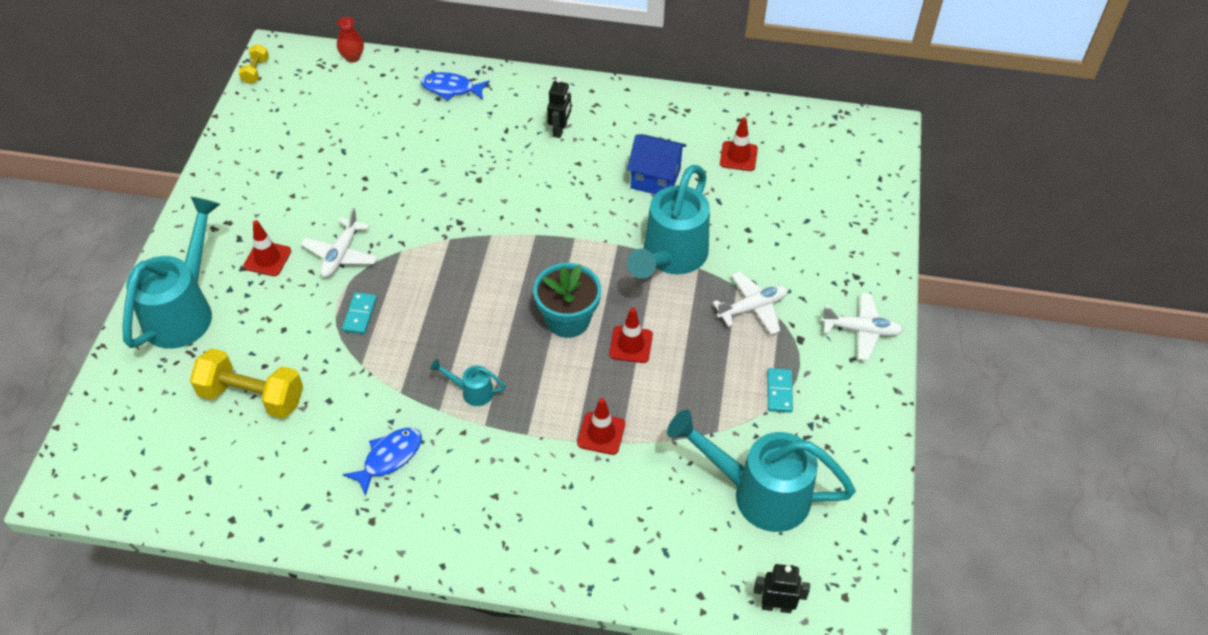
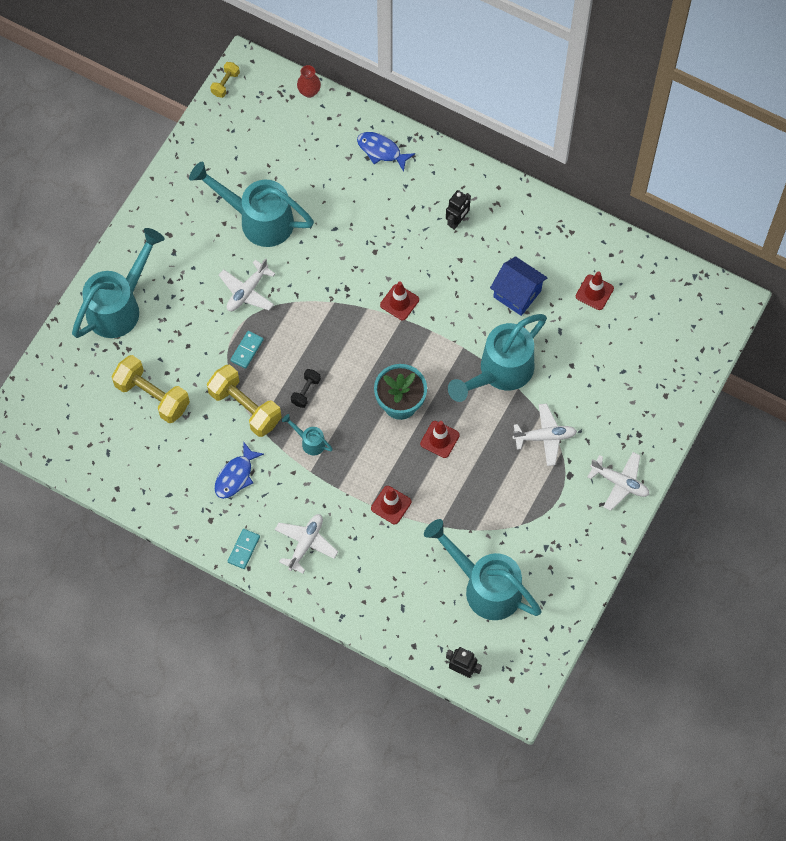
camera: 20 degrees right, 15 degrees up
red traffic cone [243,220,291,276] -> red traffic cone moved to [380,282,419,320]
blue fish [343,428,422,496] -> blue fish turned 150 degrees clockwise [215,441,264,499]
turquoise domino [767,368,793,413] -> turquoise domino moved to [228,529,260,569]
none -> turquoise watering can [189,162,314,247]
none -> yellow dumbbell [207,365,282,437]
none -> white plane [275,514,338,574]
none -> black dumbbell [291,369,321,408]

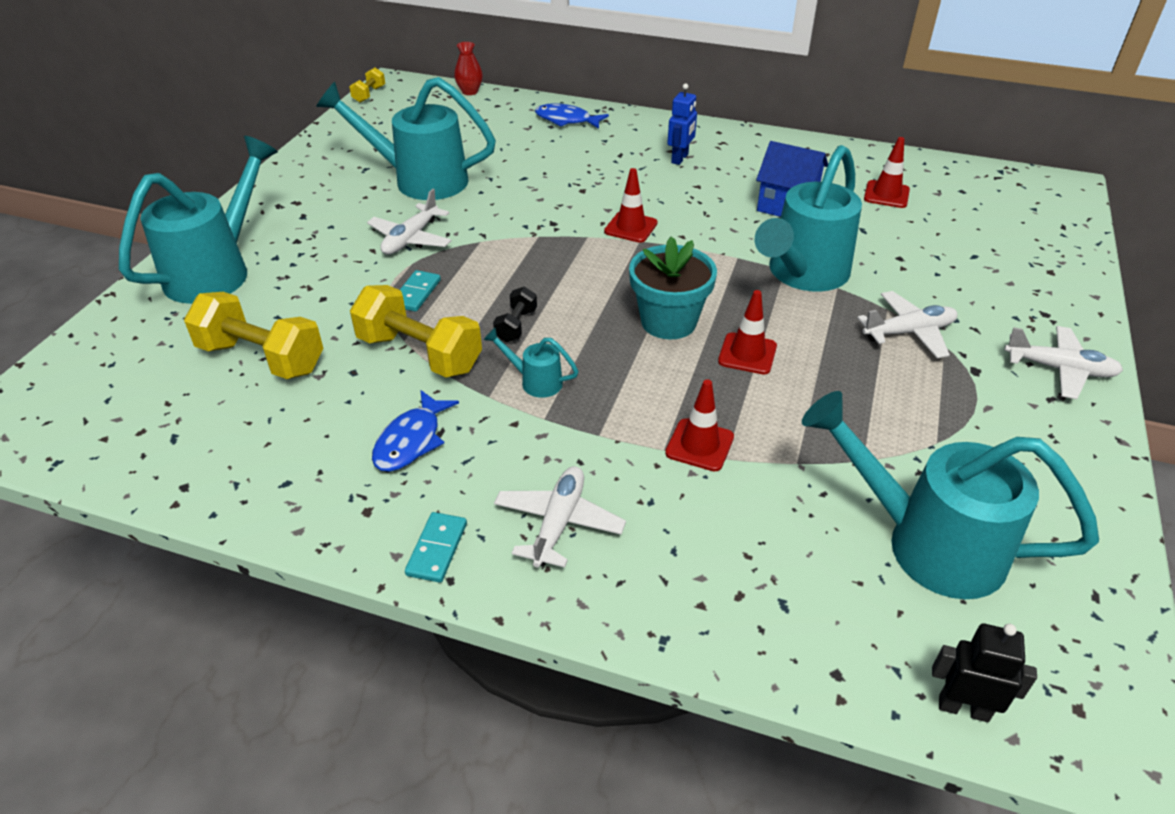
camera: 10 degrees left, 25 degrees down
black robot [446,190,471,230] -> blue robot [667,83,697,165]

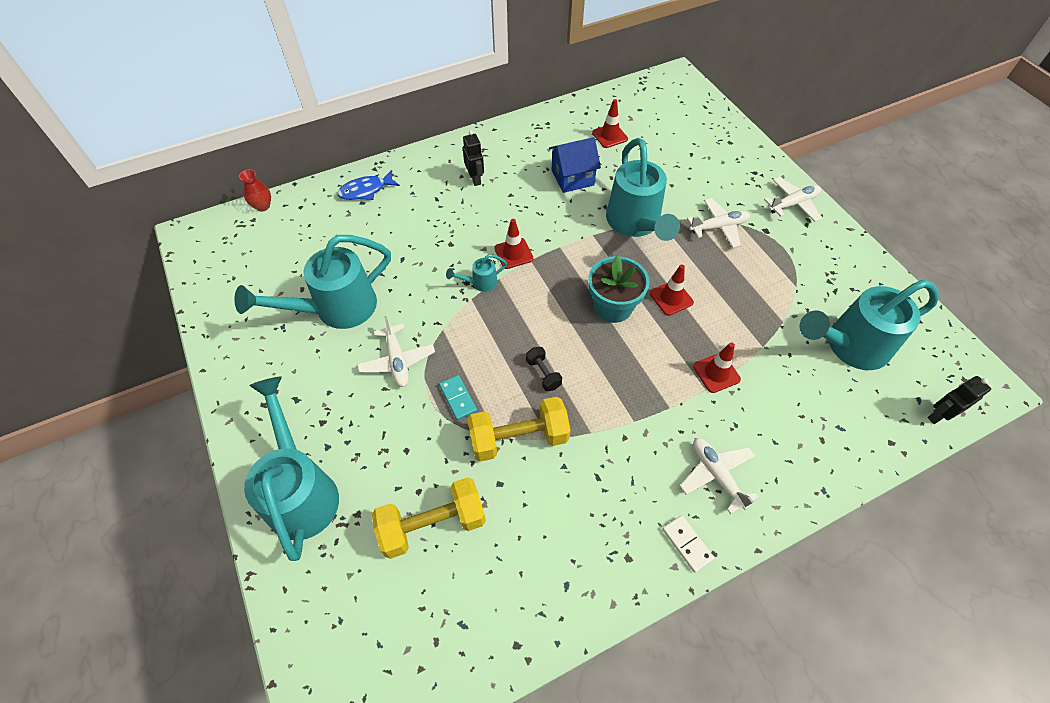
camera: 45 degrees left, 15 degrees up
yellow dumbbell [349,68,385,103] -> none
blue fish [372,390,459,472] -> none
turquoise domino [405,512,467,583] -> white domino [662,515,714,573]
turquoise watering can [484,328,579,398] -> turquoise watering can moved to [446,254,507,292]
blue robot [667,83,697,165] -> black robot [463,130,484,186]
white plane [857,291,958,358] -> white plane turned 45 degrees clockwise [687,198,750,248]

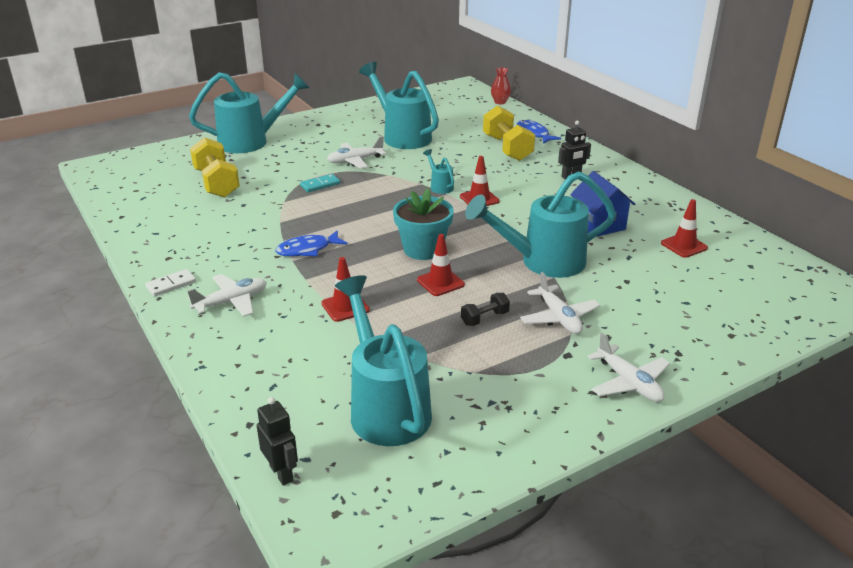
camera: 85 degrees right, 25 degrees down
yellow dumbbell [467,397,571,462] -> yellow dumbbell moved to [483,106,535,161]
black dumbbell [526,347,562,391] -> black dumbbell moved to [461,293,510,326]
none -> blue fish [275,230,348,257]

